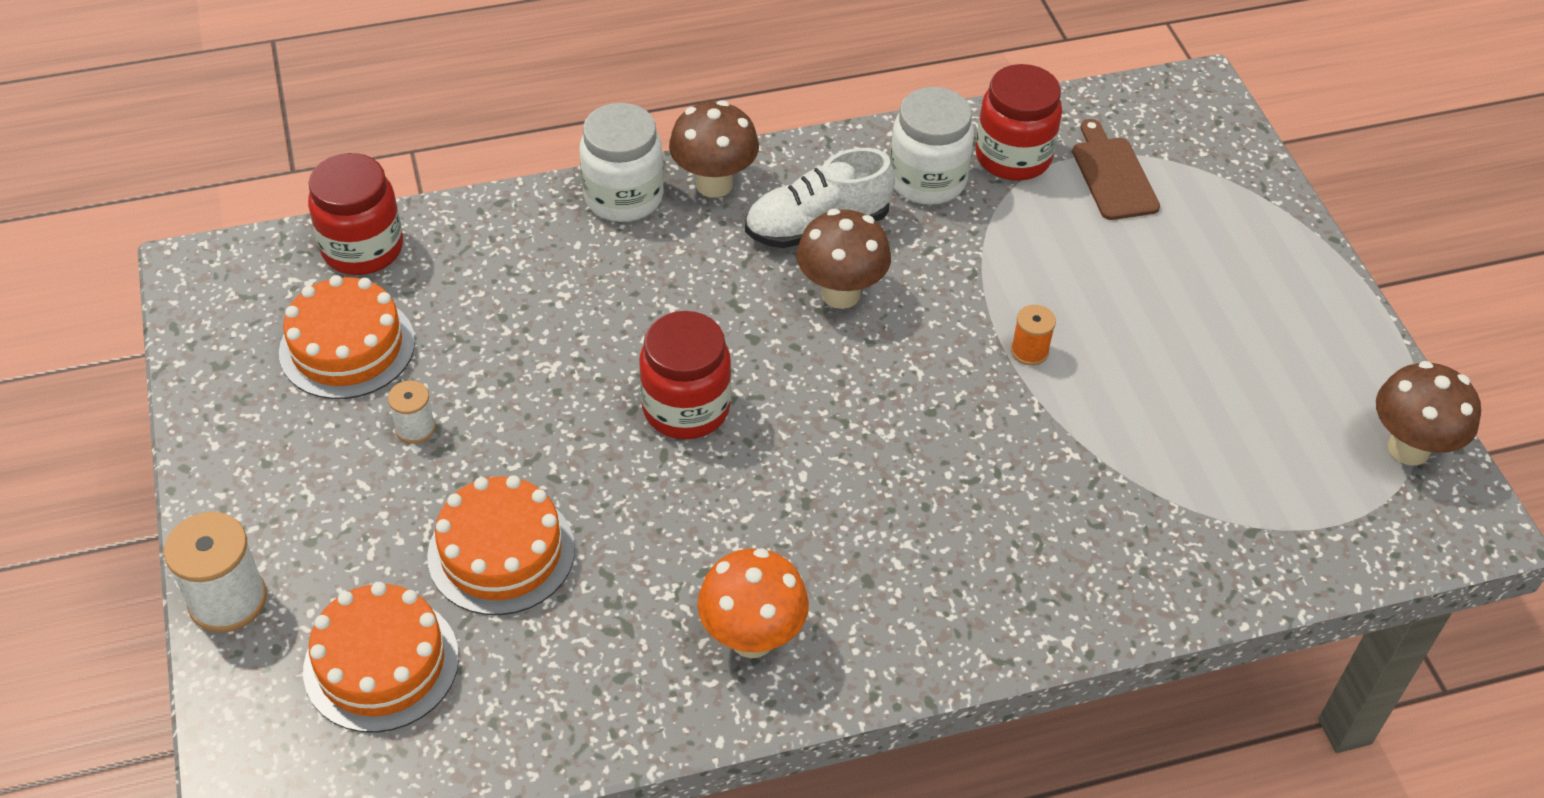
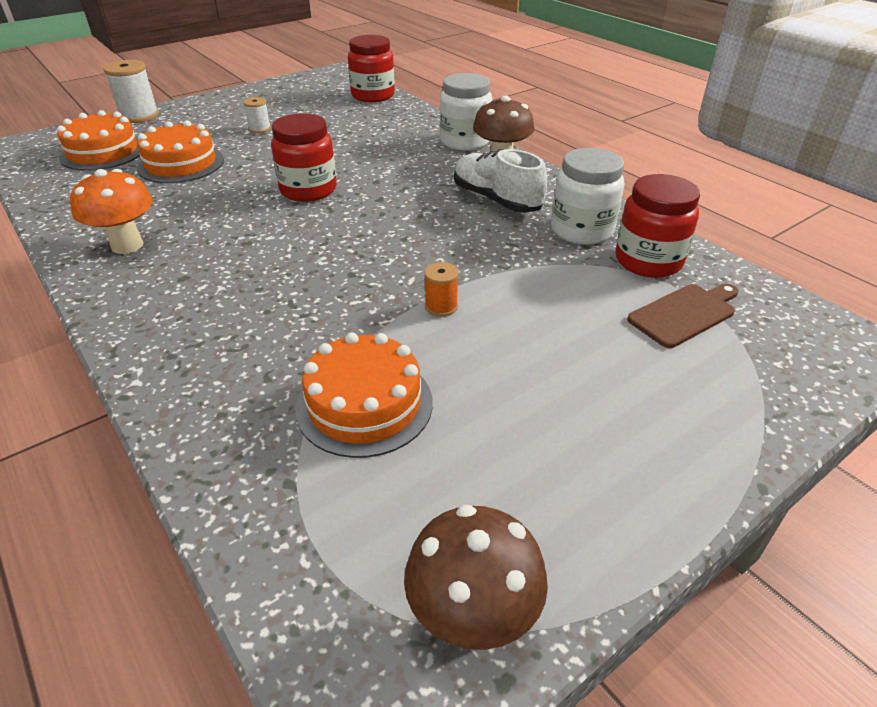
camera: 70 degrees right, 10 degrees down
orange cake [279,275,415,399] -> orange cake moved to [295,332,433,458]
brown mushroom [796,209,891,309] -> none

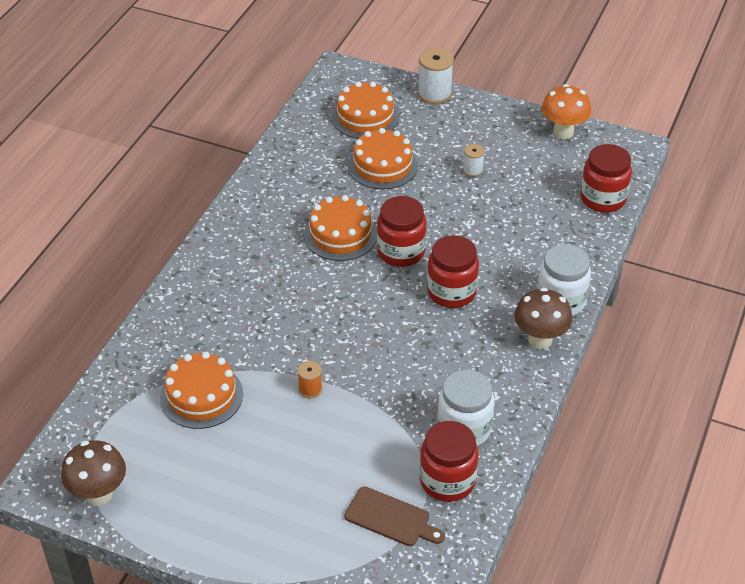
camera: 60 degrees right, 5 degrees up
orange mushroom [70,169,153,254] -> orange mushroom moved to [542,84,591,139]
white shoe [454,149,547,213] -> none
none -> orange cake [304,195,377,261]
none -> red jar [427,235,479,308]

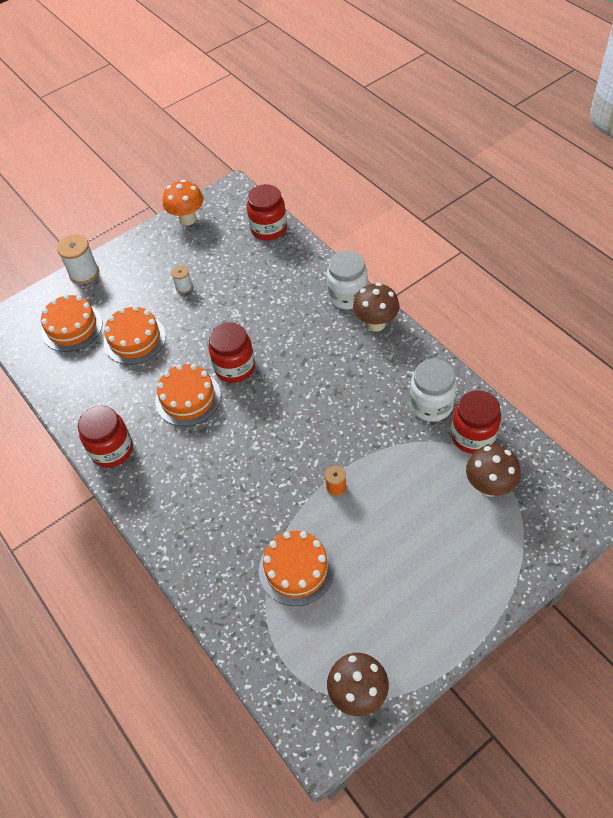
camera: 55 degrees left, 10 degrees up
brown cutting board [344,486,445,546] -> brown mushroom [466,445,521,497]
red jar [427,235,479,308] -> red jar moved to [78,406,133,468]

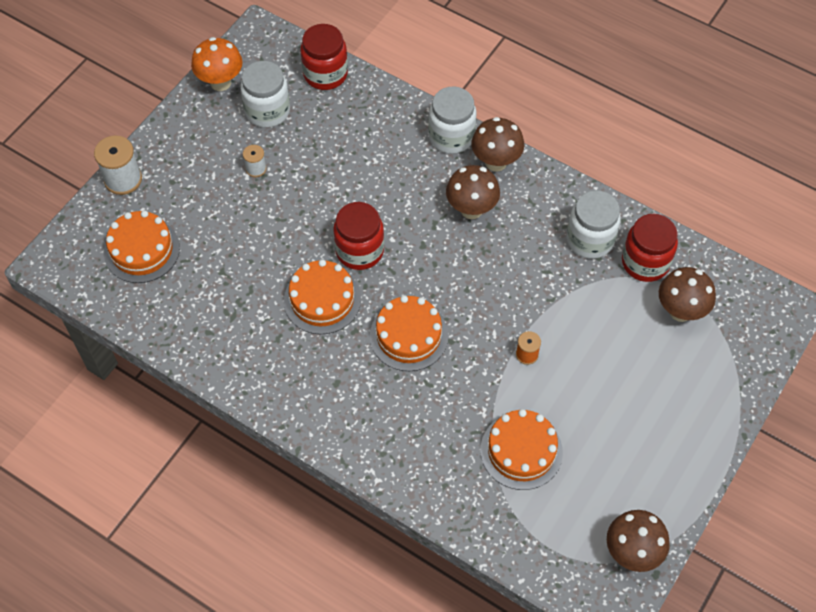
camera: 25 degrees left, 5 degrees up
red jar [78,406,133,468] -> none
orange cake [104,306,166,365] -> orange cake moved to [370,295,448,371]
none -> white jar [240,61,290,128]
none -> brown mushroom [446,165,500,219]

